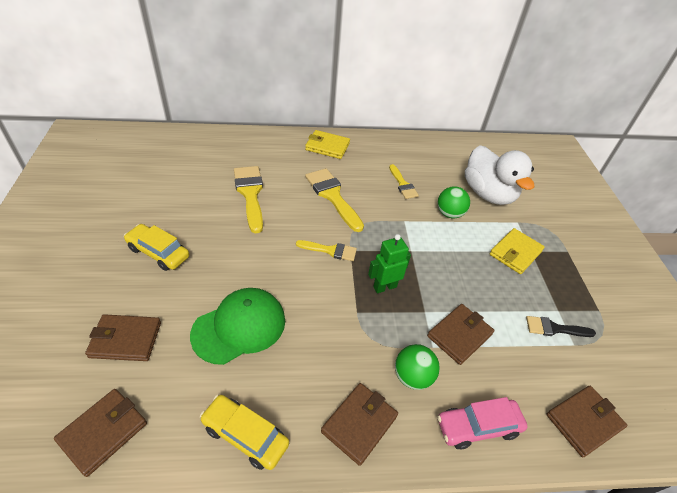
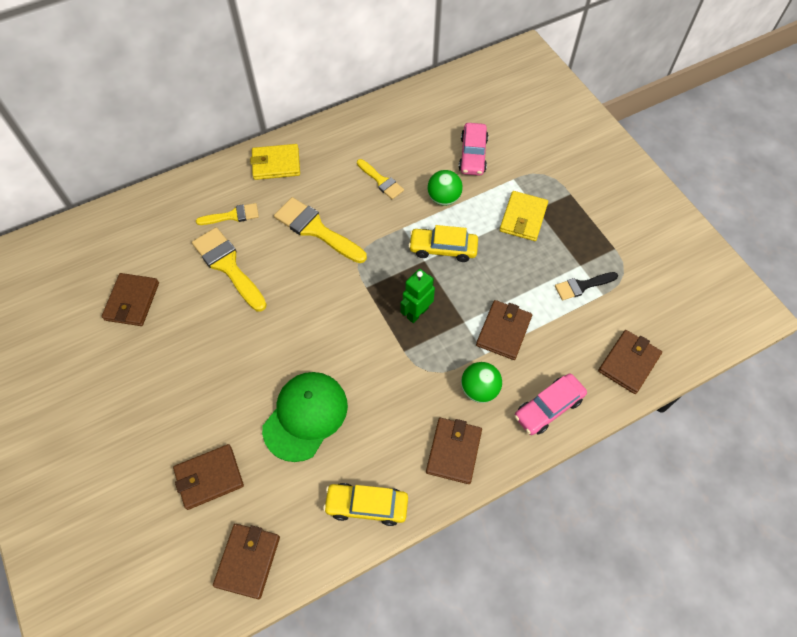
camera: 20 degrees left, 15 degrees up
yellow car [124,224,189,271] -> yellow car moved to [408,225,478,262]
yellow brush [296,240,357,261] -> yellow brush moved to [196,203,259,225]
white duck [465,145,534,205] -> pink car [459,123,488,176]
none -> brown wallet [102,273,159,326]

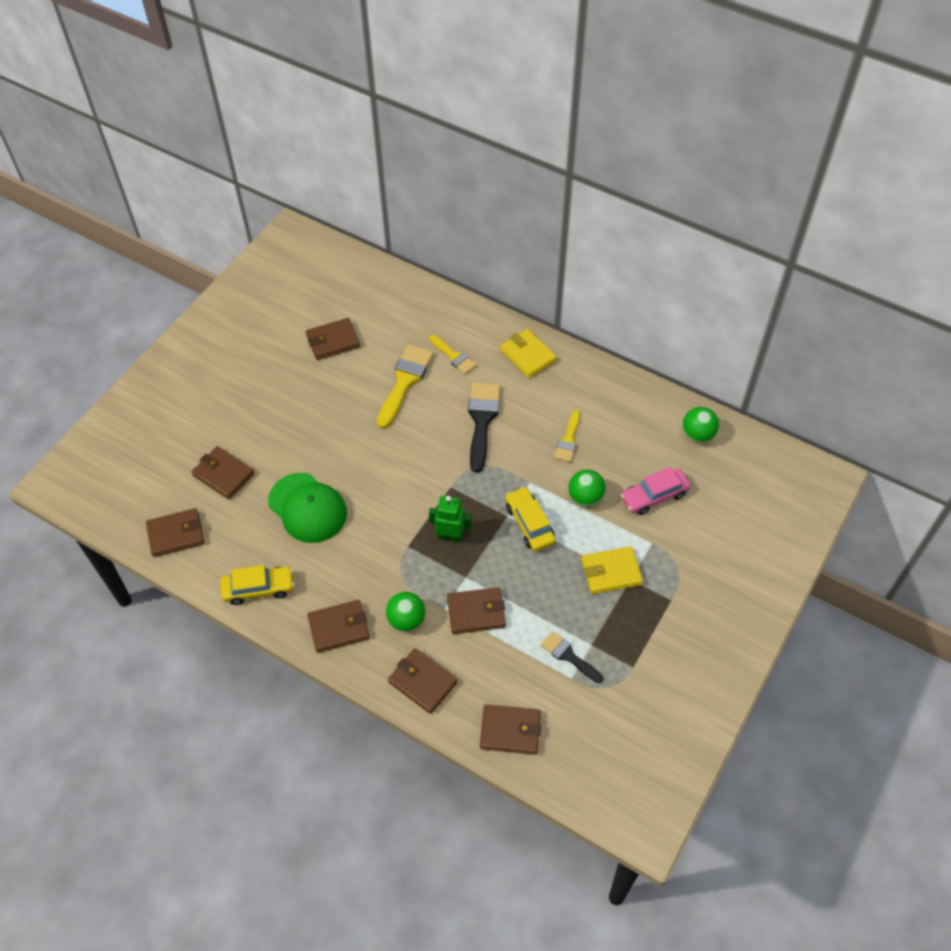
camera: 60 degrees right, 5 degrees down
green cap [262,372,348,462] -> green cap turned 45 degrees clockwise [268,473,347,543]
yellow brush [274,197,367,263] -> black brush [468,383,501,473]
yellow car [323,483,408,526] -> yellow car turned 105 degrees clockwise [220,565,295,605]
pink car [514,373,587,435] -> brown wallet [388,648,457,714]
none -> green ball [682,407,719,443]

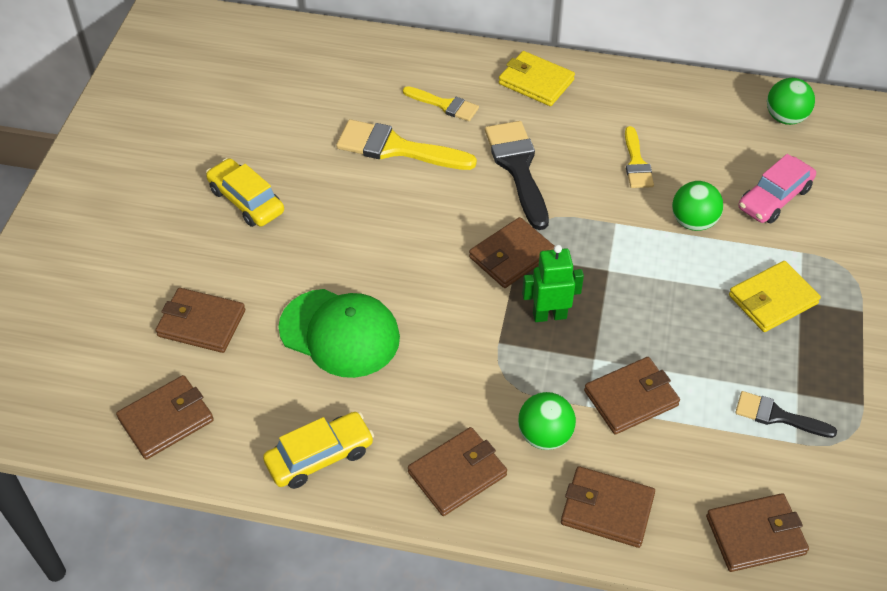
camera: 20 degrees left, 5 degrees down
brown wallet [306,318,360,360] -> brown wallet moved to [469,217,554,288]
yellow brush [377,345,434,429] -> yellow brush turned 75 degrees counterclockwise [336,119,477,170]
yellow car [506,487,556,552] -> yellow car moved to [206,158,284,227]

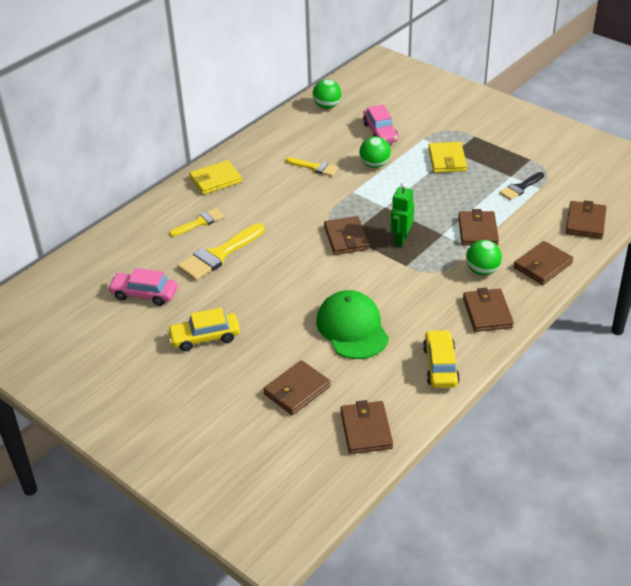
camera: 60 degrees left, 10 degrees down
green cap [278,289,400,378] -> green cap turned 75 degrees counterclockwise [316,290,389,359]
black brush [485,121,549,230] -> none
none -> pink car [108,268,178,306]

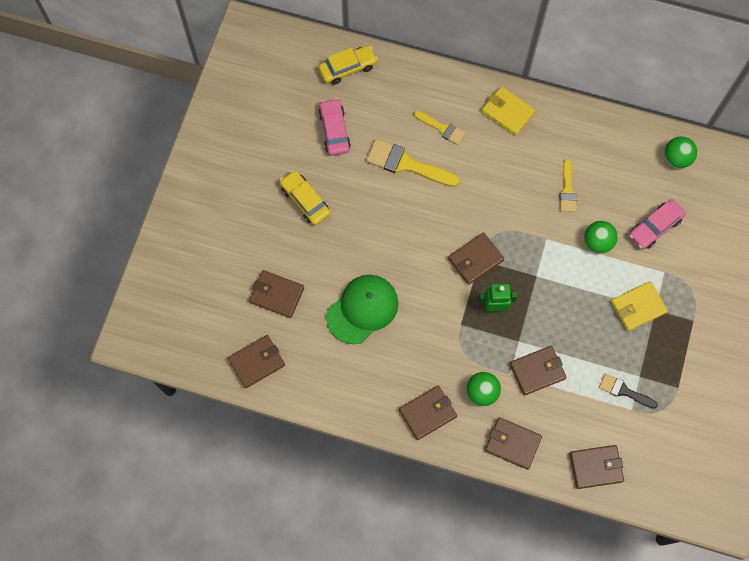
camera: 65 degrees right, 30 degrees up
yellow car [423,330,460,388] -> yellow car moved to [318,45,378,85]

